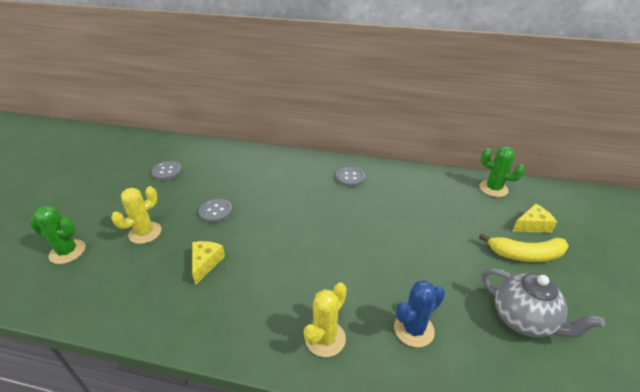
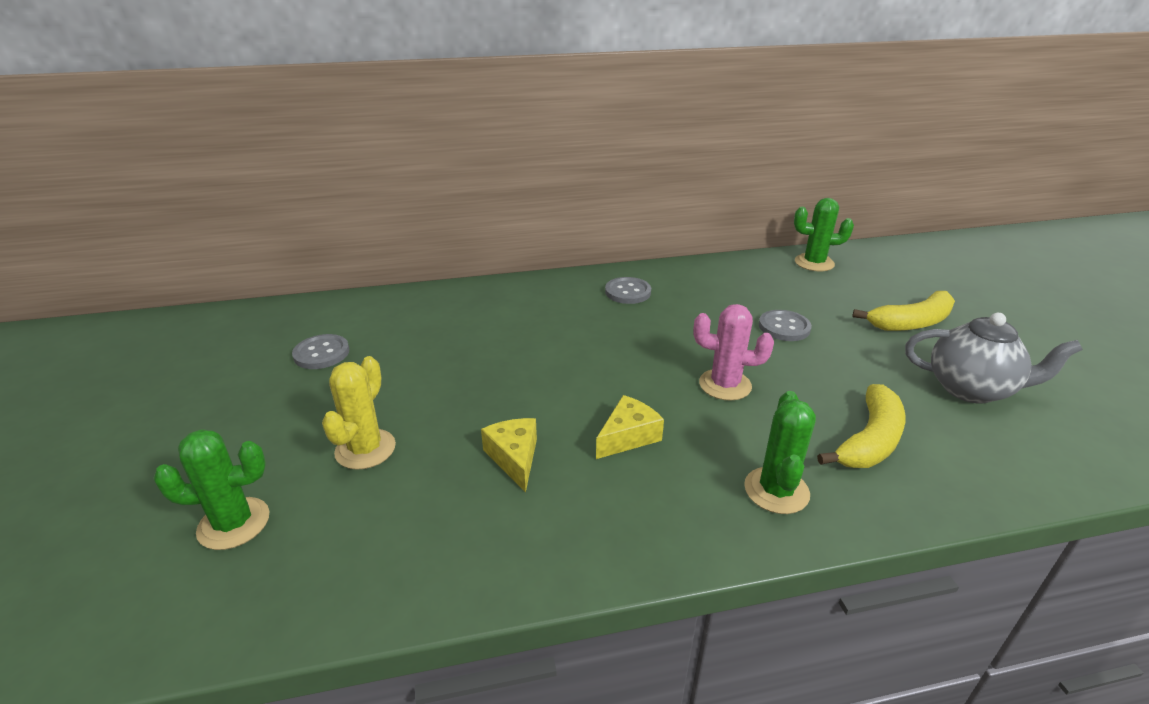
camera: 25 degrees left, 5 degrees down
grey button [199,199,232,223] -> grey button moved to [759,310,812,341]
yellow cactus [304,282,347,357] -> green cactus [744,391,816,514]
blue cactus [394,280,445,347] -> yellow banana [817,384,905,468]
yellow cheese [512,204,557,233] -> yellow cheese moved to [596,395,664,459]
none -> pink cactus [693,304,774,401]

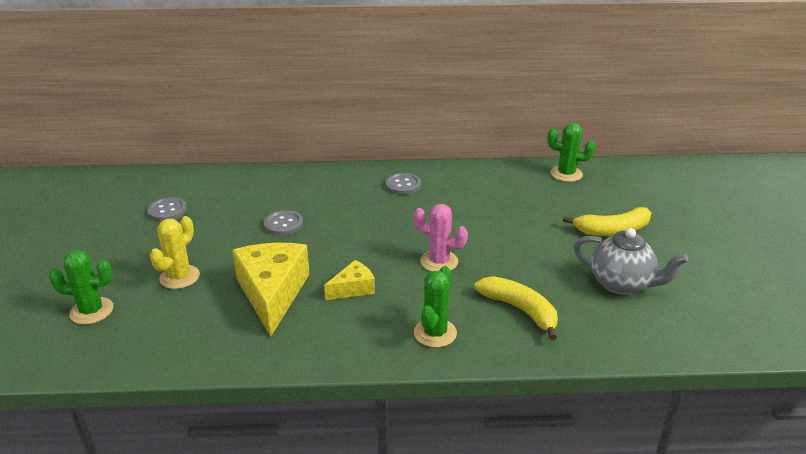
camera: 10 degrees right, 0 degrees up
yellow cheese [481,418,537,492] -> yellow cheese [232,243,310,337], size x1.97
grey button [759,310,812,341] -> grey button moved to [264,210,303,236]
yellow banana [817,384,905,468] -> yellow banana turned 90 degrees counterclockwise [474,276,558,340]

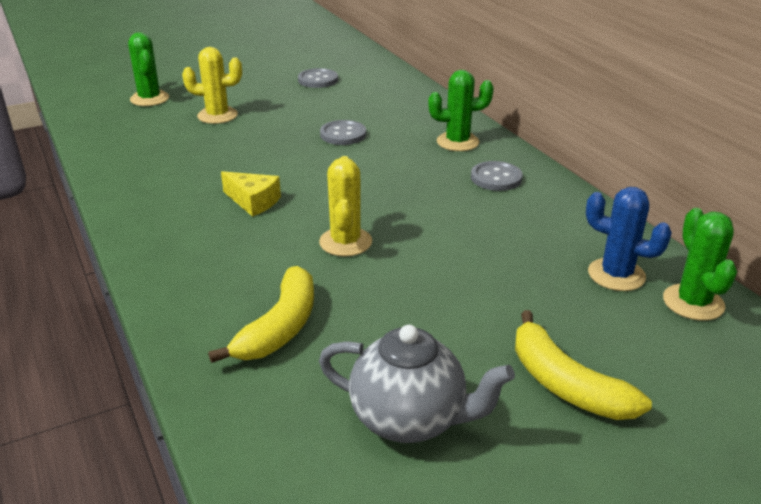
camera: 65 degrees right, 0 degrees up
yellow cheese [232,243,310,337] -> none
pink cactus [414,204,468,272] -> yellow cactus [319,156,372,257]
green cactus [414,266,457,348] -> green cactus moved to [428,70,494,151]
grey teapot [574,228,688,295] -> grey teapot turned 75 degrees counterclockwise [319,325,515,443]
none -> blue cactus [586,187,672,291]

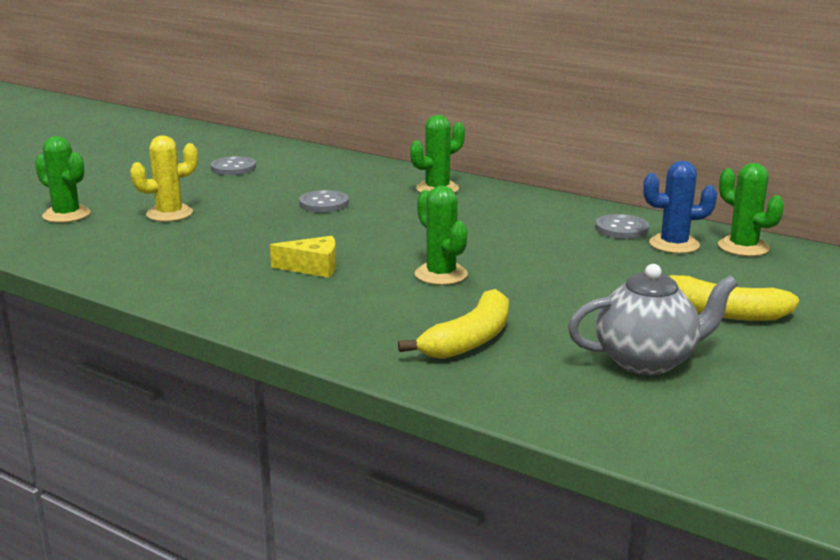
camera: 30 degrees left, 10 degrees down
yellow banana [208,266,314,363] -> yellow banana turned 45 degrees clockwise [398,289,509,359]
yellow cactus [319,156,372,257] -> green cactus [415,186,468,285]
grey button [471,161,523,191] -> grey button moved to [595,214,649,239]

